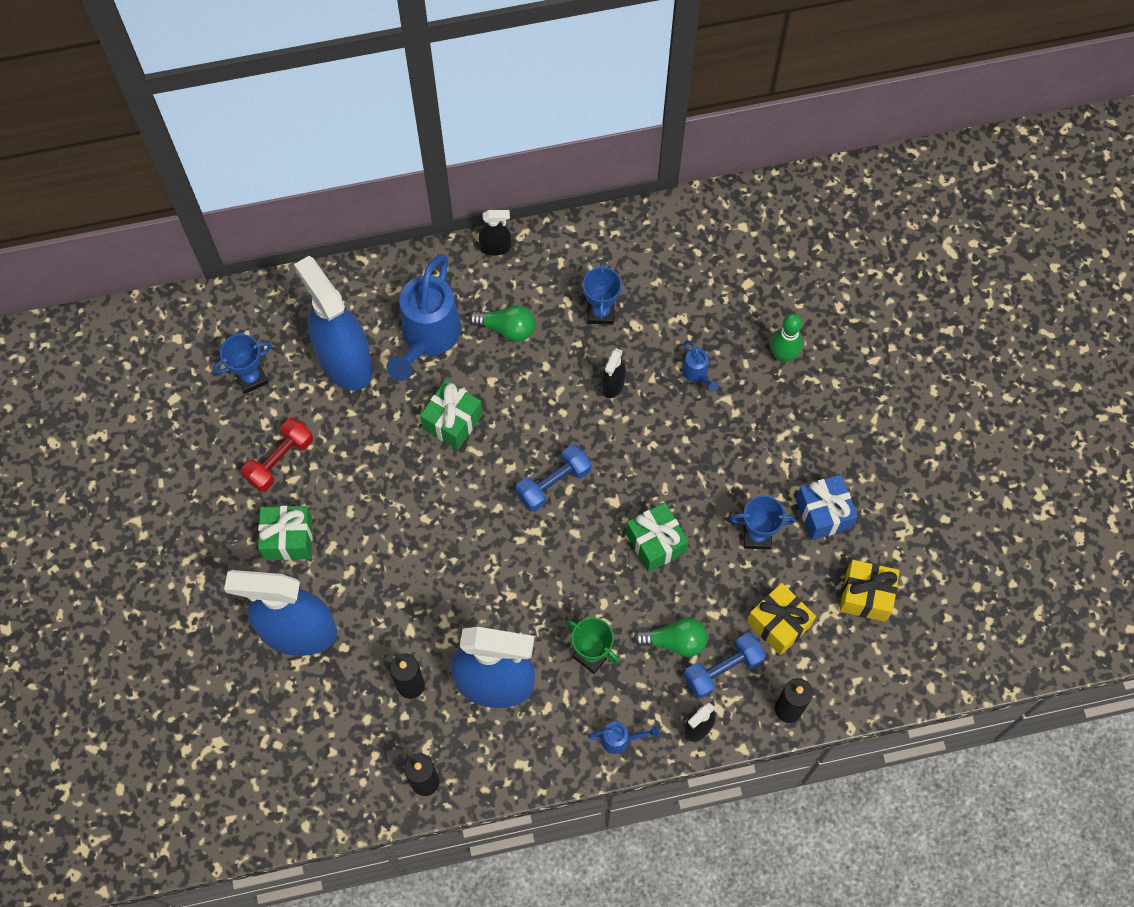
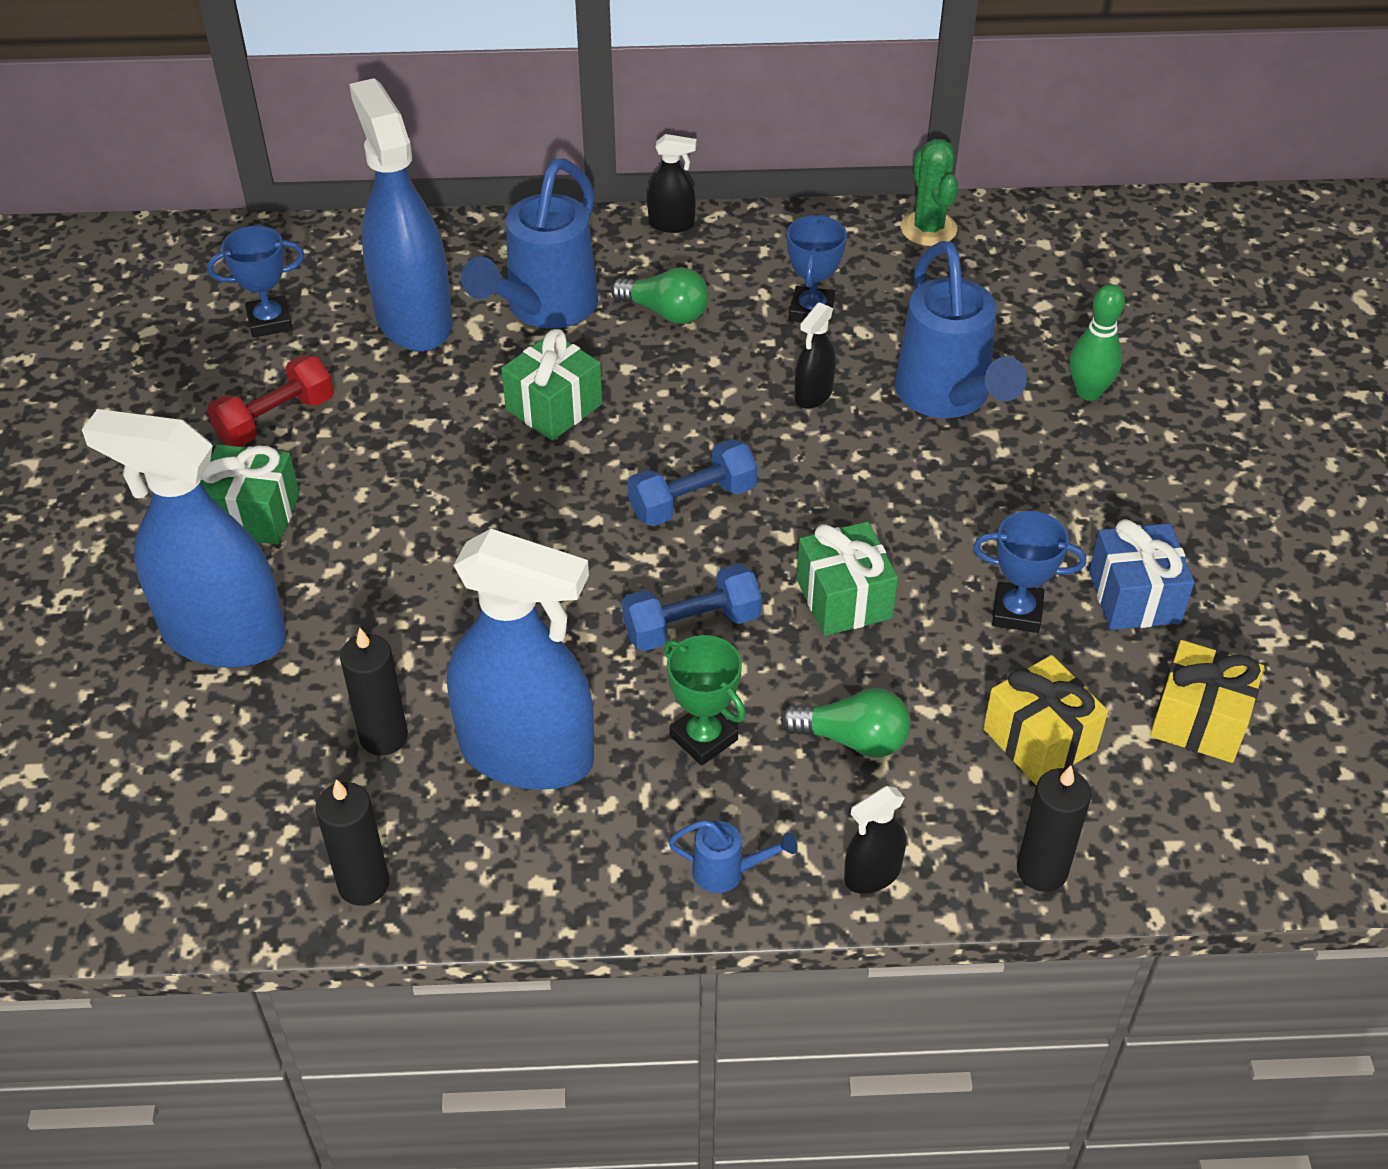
camera: 10 degrees right, 20 degrees down
blue watering can [682,340,719,392] -> blue watering can [895,241,1027,418], size x2.33
blue dumbbell [684,633,766,699] -> blue dumbbell moved to [622,564,762,651]
none -> green cactus [901,139,958,246]

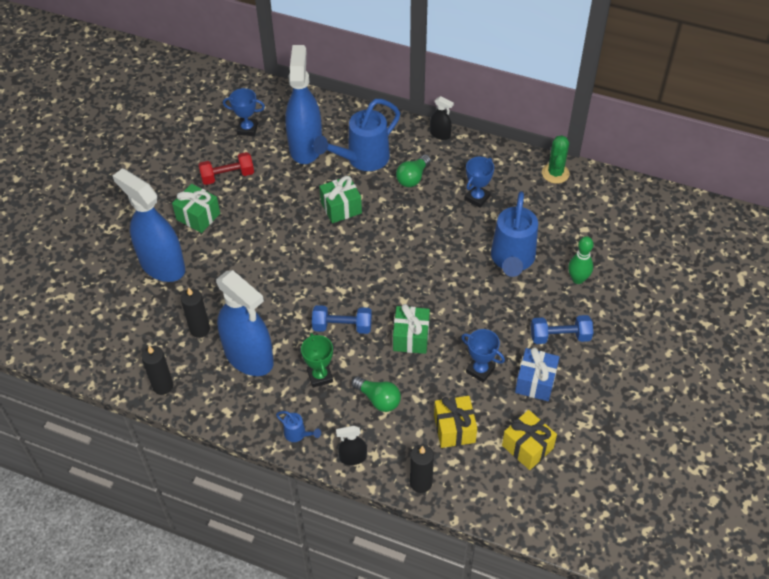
camera: 25 degrees right, 5 degrees up
green light bulb [611,267,709,324] -> green light bulb turned 75 degrees clockwise [396,154,431,187]
blue dumbbell [628,439,757,526] -> blue dumbbell moved to [531,315,593,344]
black spray bottle [794,302,836,409] -> none

